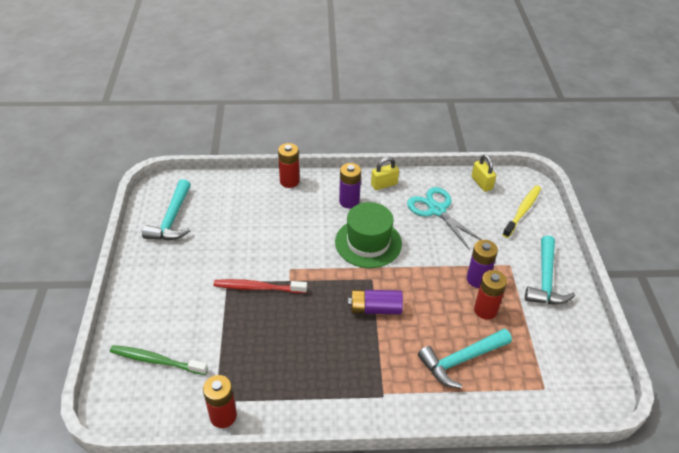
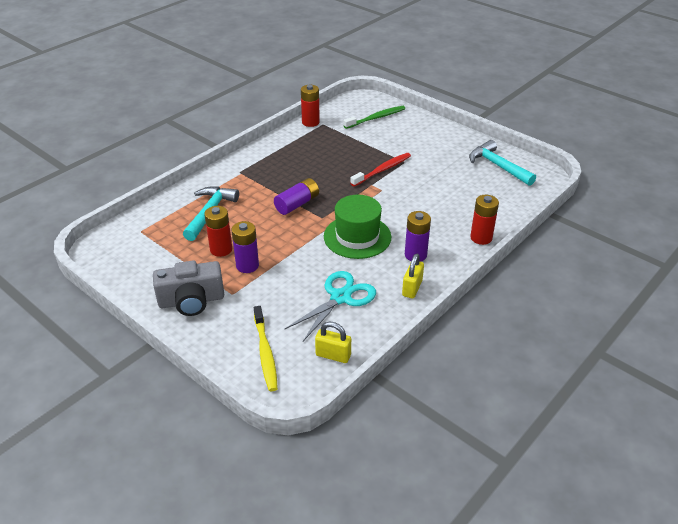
camera: 135 degrees right, 5 degrees down
turquoise scissors [407,187,482,250] -> turquoise scissors turned 60 degrees counterclockwise [285,271,376,341]
turquoise hammer [525,235,575,305] -> grey camera [153,261,224,316]

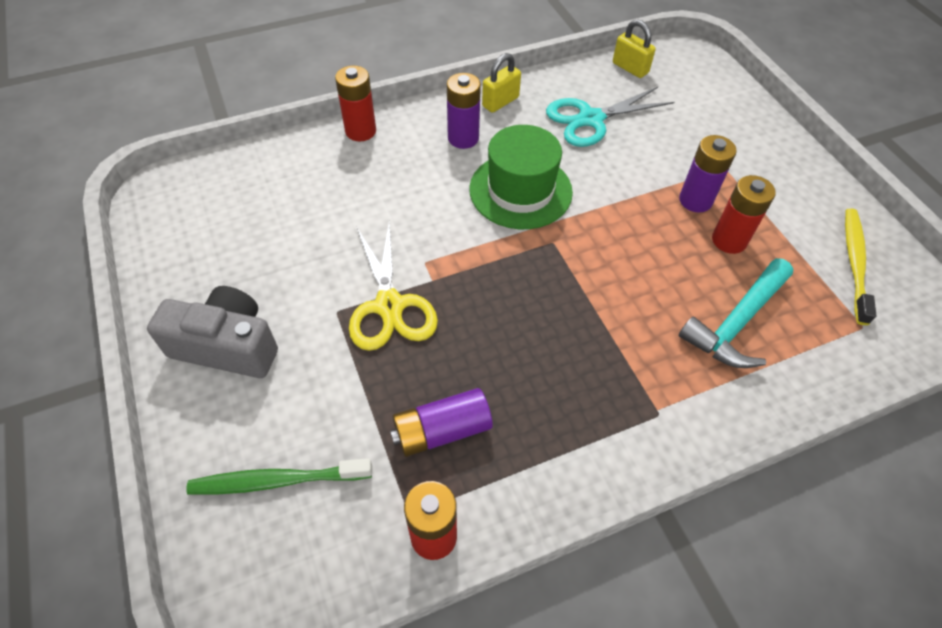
camera: 155 degrees left, 15 degrees up
grey camera [153,261,224,316] -> grey camera moved to [147,286,278,378]
yellow toothbrush [254,306,278,391] -> yellow toothbrush moved to [845,208,877,325]
purple battery [274,178,319,215] -> purple battery moved to [390,388,493,457]
red toothbrush [351,153,411,187] -> yellow scissors [349,221,438,351]
turquoise hammer [469,140,536,186] -> none

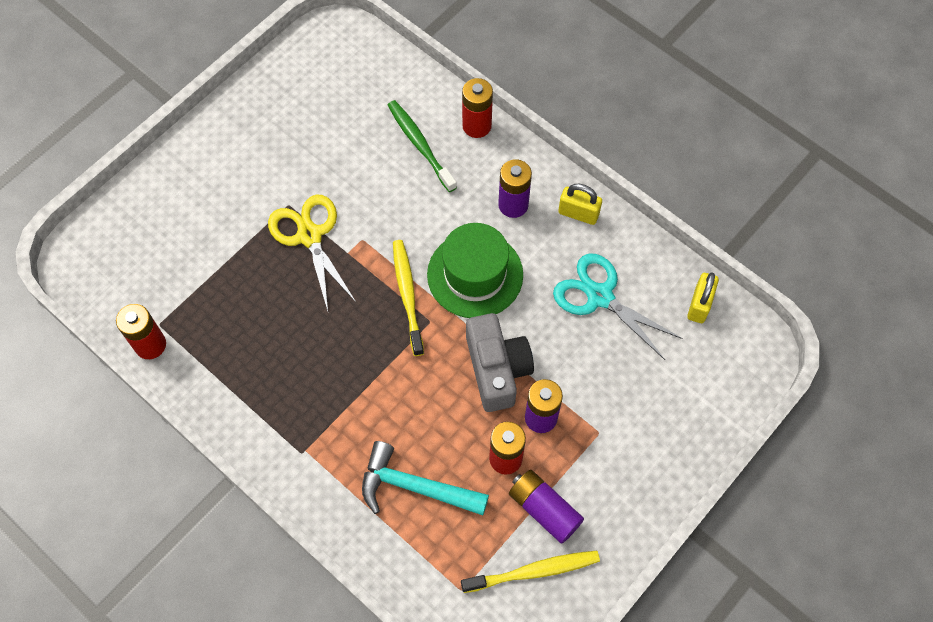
camera: 65 degrees right, 10 degrees up
grey camera [147,286,278,378] -> grey camera moved to [466,313,534,412]
green toothbrush [186,458,372,495] -> green toothbrush moved to [388,100,457,192]
yellow scissors [349,221,438,351] -> yellow scissors turned 105 degrees clockwise [268,195,356,311]
purple battery [390,388,493,457] -> purple battery moved to [509,470,584,544]
none -> yellow toothbrush [393,240,424,356]

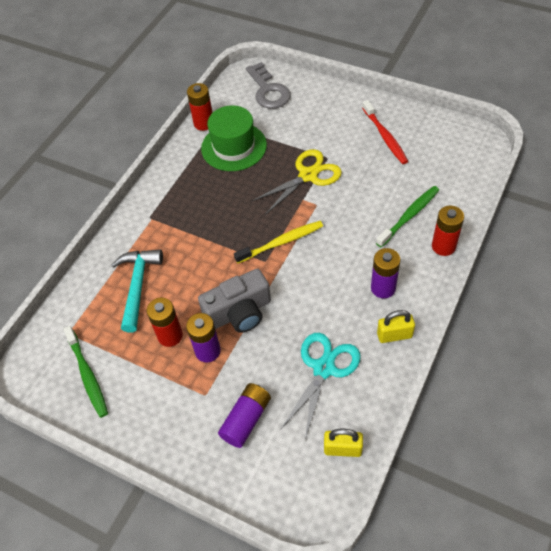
camera: 80 degrees right, 10 degrees down
green hat [427,223,523,318] -> green hat moved to [201,105,267,171]
yellow toothbrush [461,550,600,593] -> green toothbrush [63,326,108,418]
purple battery [509,470,584,544] -> purple battery moved to [218,383,271,448]
yellow padlock [558,184,602,225] -> yellow padlock turned 75 degrees clockwise [377,310,415,343]
none -> grey key [246,62,291,109]
none -> red toothbrush [362,100,408,164]

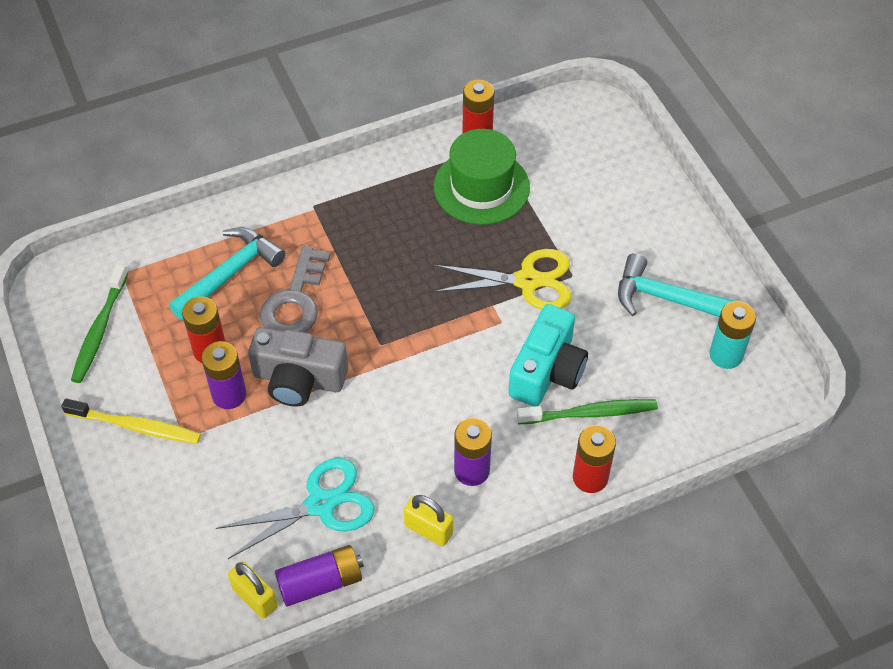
camera: 35 degrees right, 0 degrees up
purple battery [218,383,271,448] -> purple battery moved to [275,545,364,607]
yellow toothbrush [234,221,323,263] -> yellow toothbrush moved to [61,399,201,444]
grey key [246,62,291,109] -> grey key moved to [260,246,330,333]
red toothbrush [362,100,408,164] -> turquoise hammer [618,253,735,317]
none -> turquoise camera [508,304,588,406]
none -> turquoise battery [709,301,756,369]

